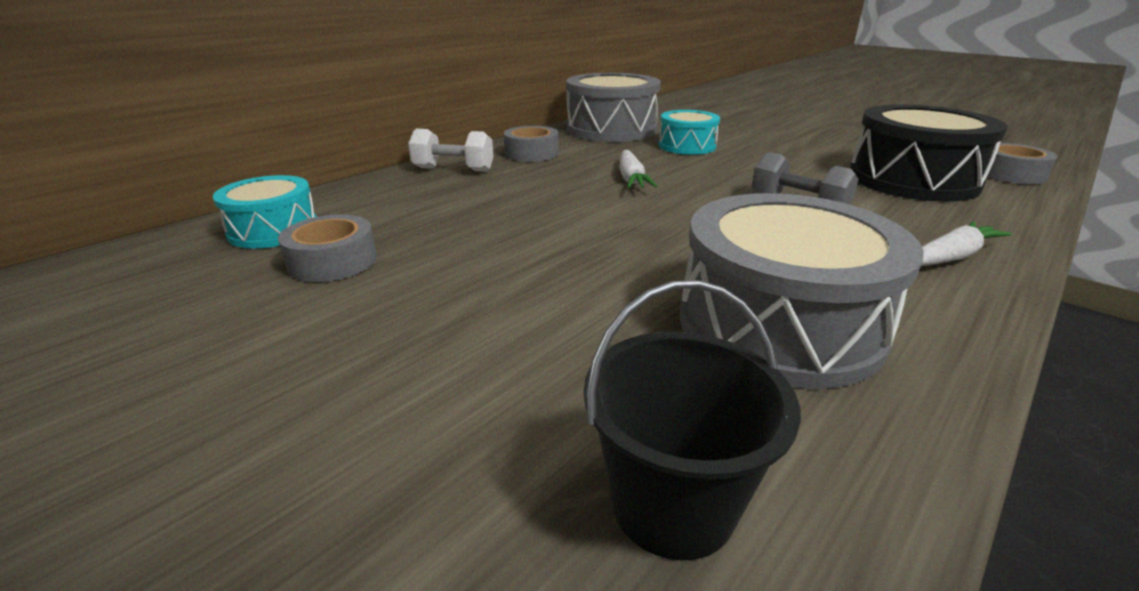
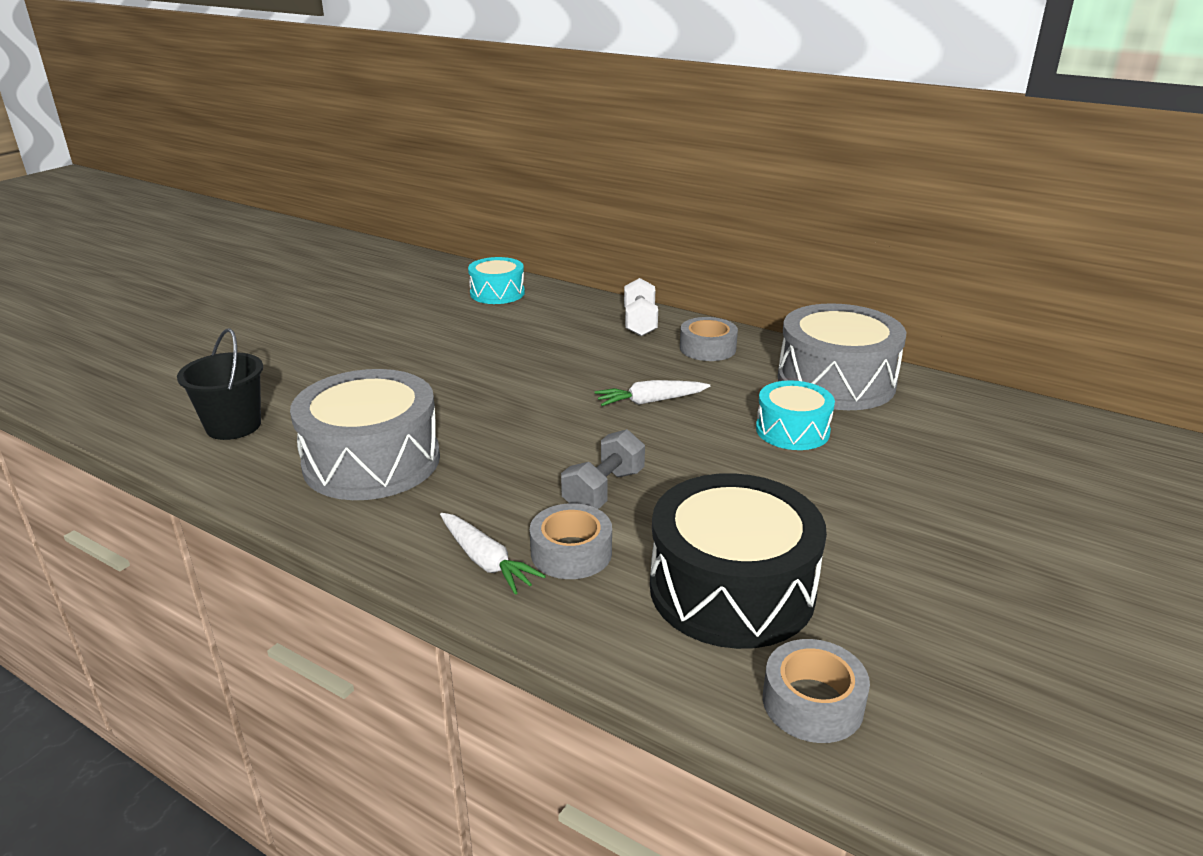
camera: 80 degrees right, 0 degrees up
grey tape [278,214,377,282] -> grey tape moved to [530,503,612,579]

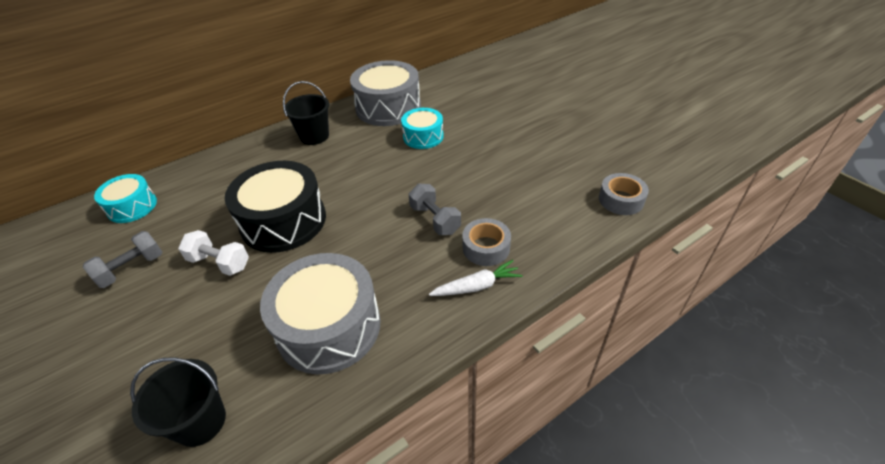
camera: 65 degrees left, 15 degrees up
white carrot [595,380,710,406] -> none
white dumbbell [624,278,658,336] -> white dumbbell moved to [178,230,249,276]
black drum [650,473,827,649] -> black drum moved to [225,161,326,253]
grey tape [680,317,738,361] -> black bucket [283,81,329,145]
none -> grey dumbbell [83,231,162,288]

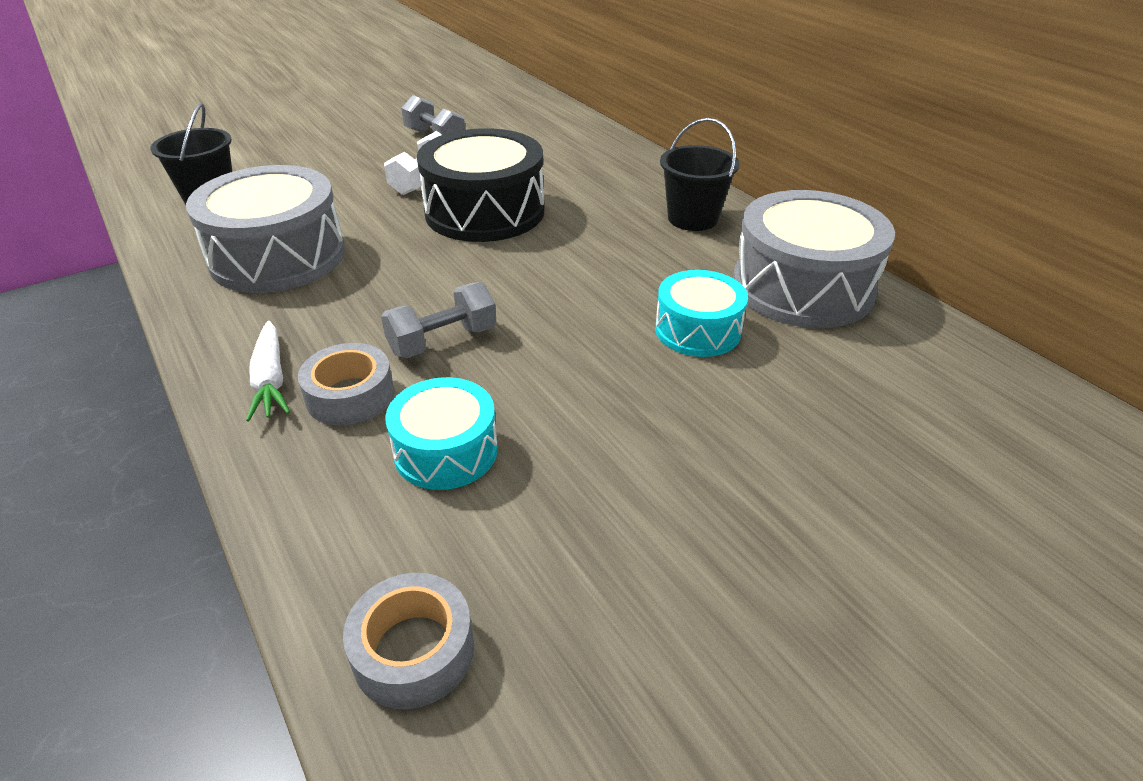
camera: 90 degrees right, 5 degrees down
turquoise drum [94,174,157,223] -> turquoise drum moved to [385,377,498,490]

